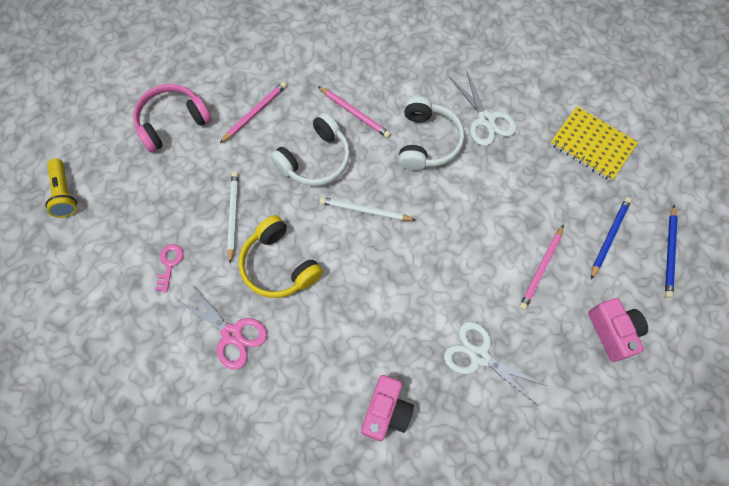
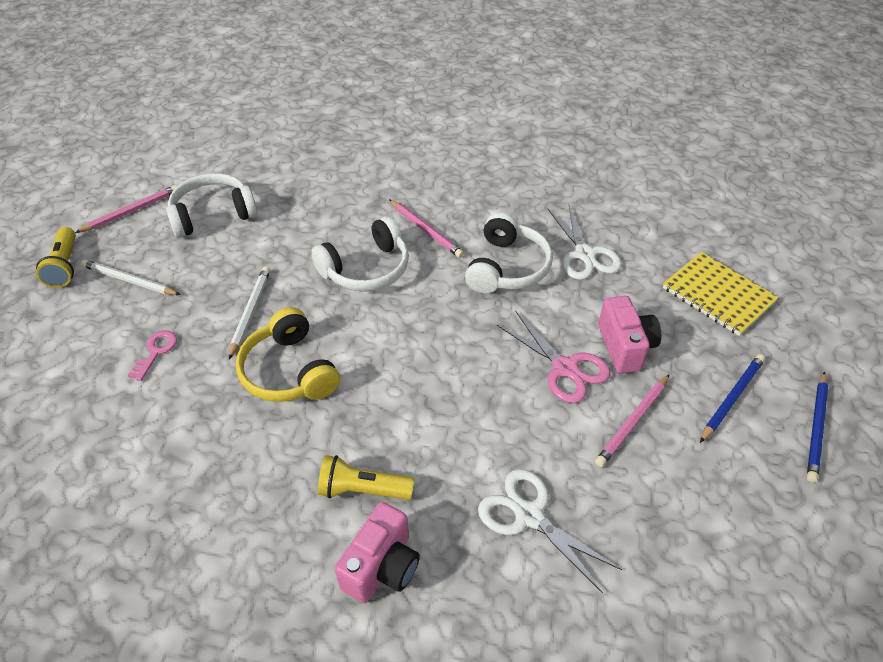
camera: 10 degrees right, 20 degrees down
pink headphones [133,84,212,153] -> white headphones [166,173,258,238]
pink scissors [177,284,268,369] -> pink scissors moved to [497,312,611,403]
pink pencil [220,82,287,143] -> pink pencil moved to [75,185,177,233]
white pencil [320,197,416,221] -> white pencil moved to [81,259,180,295]
pink camera [588,298,648,362] -> pink camera moved to [598,296,661,374]
none -> yellow flashlight [318,455,414,500]

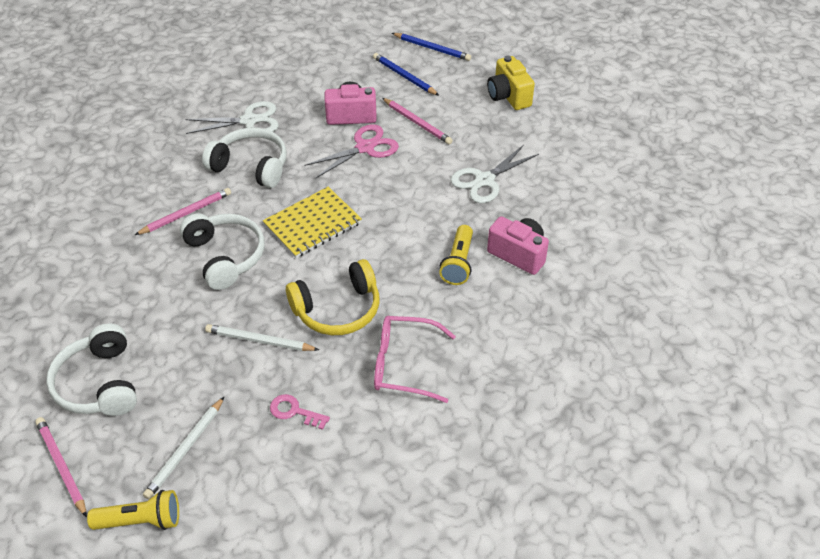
camera: 85 degrees left, 0 degrees up
yellow notebook [663,252,779,336] -> yellow notebook moved to [263,187,362,258]
none -> pink glasses [374,316,456,403]
none -> yellow camera [487,55,535,110]

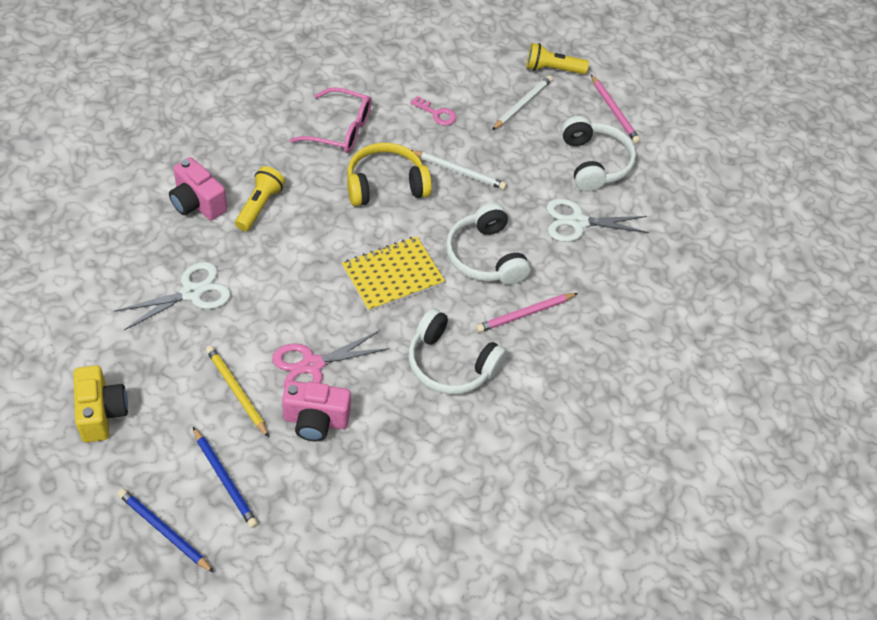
camera: 175 degrees left, 5 degrees up
white scissors [185,101,279,134] -> white scissors moved to [546,198,649,242]
pink pencil [382,98,453,144] -> yellow pencil [206,346,269,437]

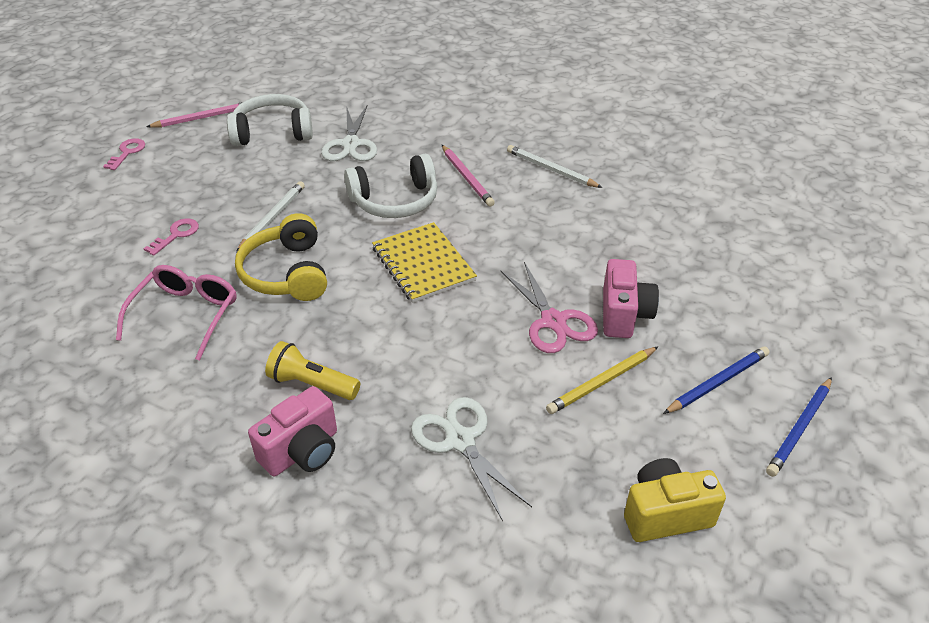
camera: 85 degrees left, 10 degrees down
white headphones [408,308,507,394] -> none
white pencil [492,75,553,130] -> white pencil moved to [507,145,602,188]
yellow flashlight [526,43,589,74] -> pink key [103,138,145,170]

